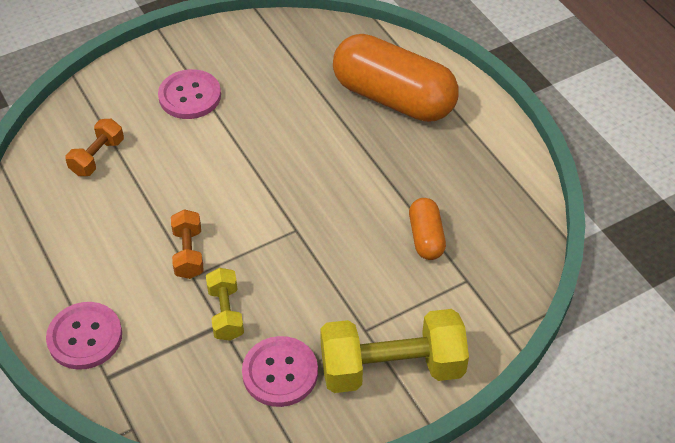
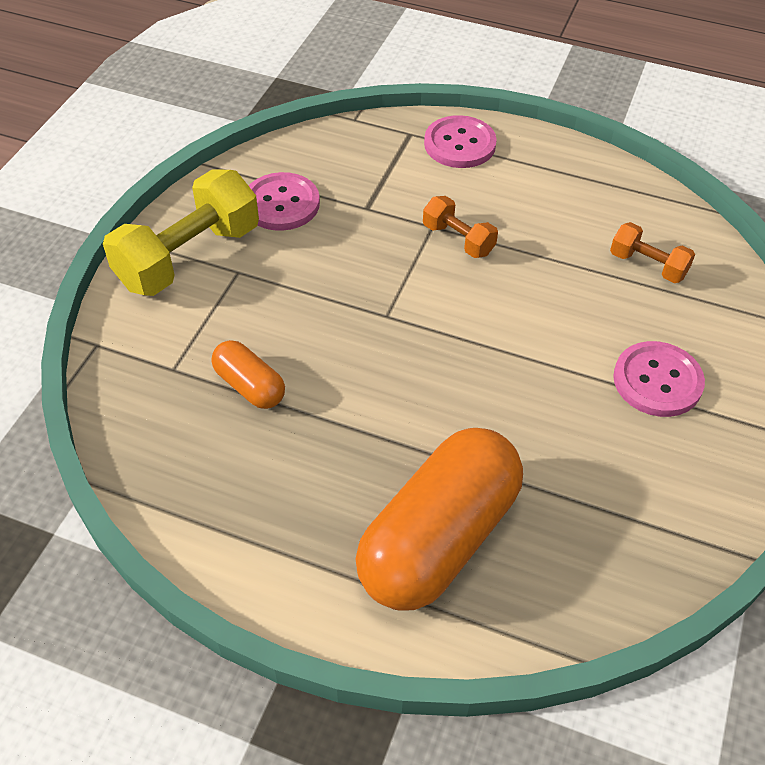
camera: 140 degrees right, 0 degrees up
orange dumbbell [65,119,124,176] -> orange dumbbell turned 45 degrees counterclockwise [610,222,695,283]
yellow dumbbell [206,268,244,341] -> none
orange capsule [333,34,459,122] -> orange capsule turned 45 degrees counterclockwise [356,428,523,611]

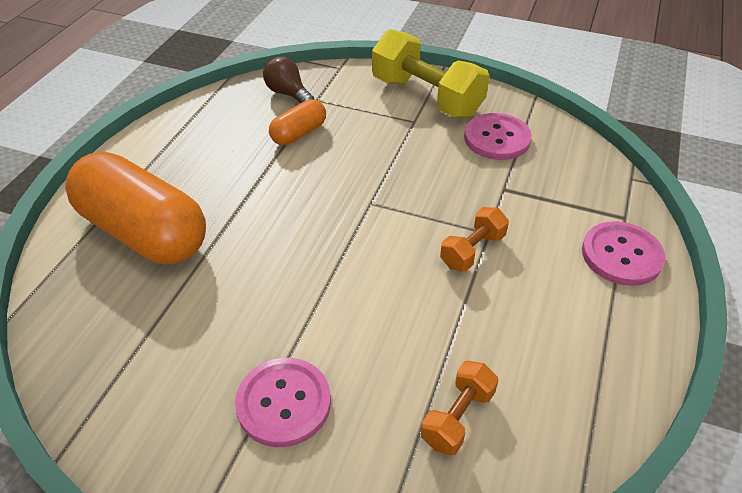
camera: 90 degrees right, 5 degrees down
none -> brown light bulb [263,56,314,103]

